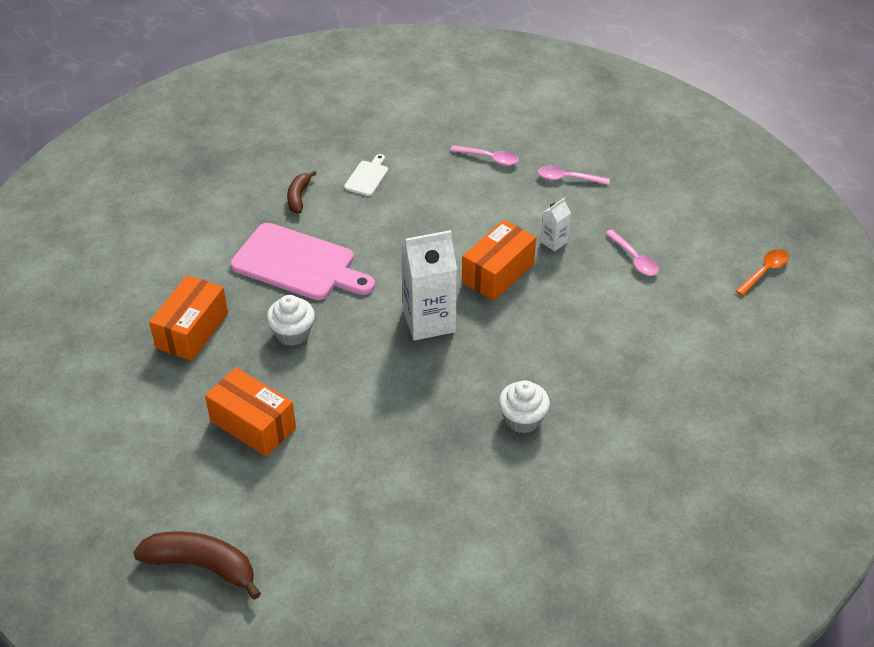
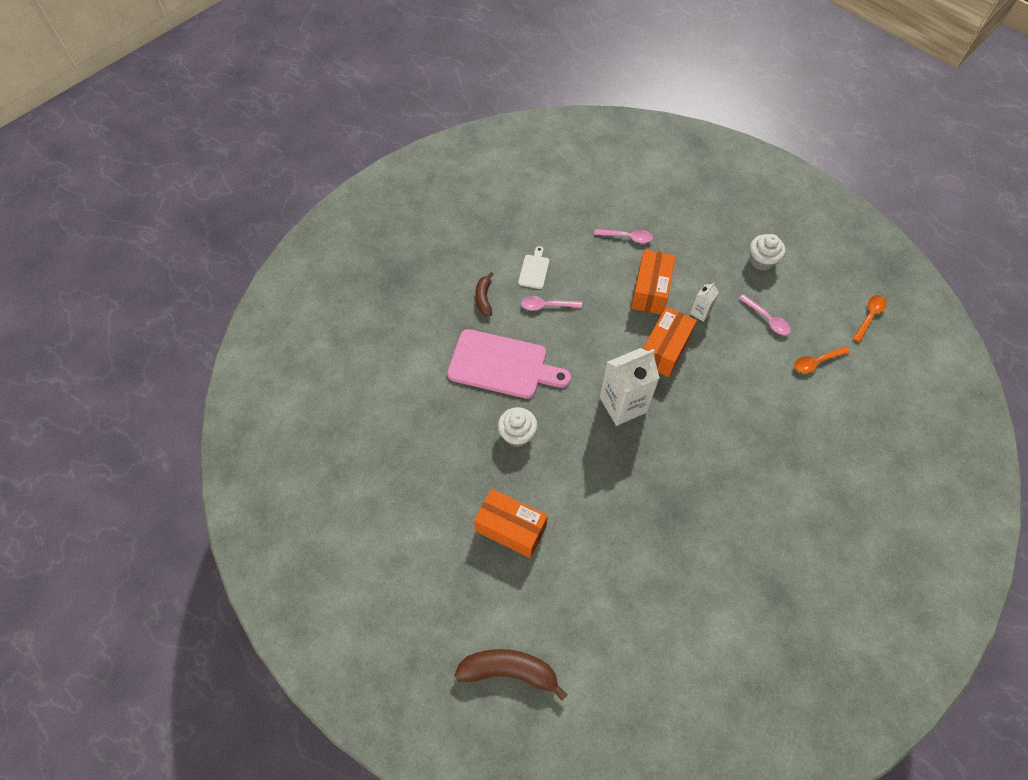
camera: 10 degrees left, 15 degrees up
orange box [149,275,228,361] -> orange box moved to [631,249,676,315]
white cupcake [499,380,550,433] -> white cupcake moved to [750,234,785,271]
pink spoon [538,165,610,185] -> pink spoon moved to [521,296,582,311]
none -> orange spoon [794,346,850,373]

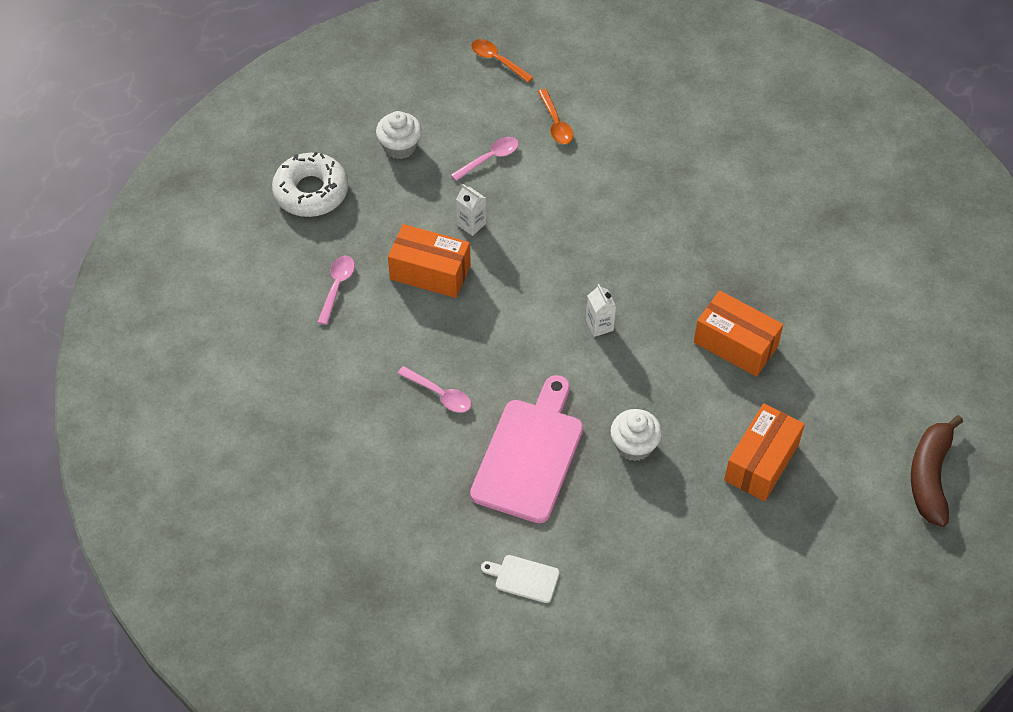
camera: 85 degrees left, 5 degrees down
brown banana [475,272,493,316] -> none
white cutting board [518,246,549,289] -> white cutting board moved to [481,555,560,603]
pink spoon [521,296,582,311] -> pink spoon turned 60 degrees counterclockwise [397,366,471,413]
white carton [600,348,660,426] -> white carton [586,284,616,337], size x0.48
orange box [643,307,697,377] -> orange box moved to [694,291,783,377]
none -> white donut [272,152,348,217]

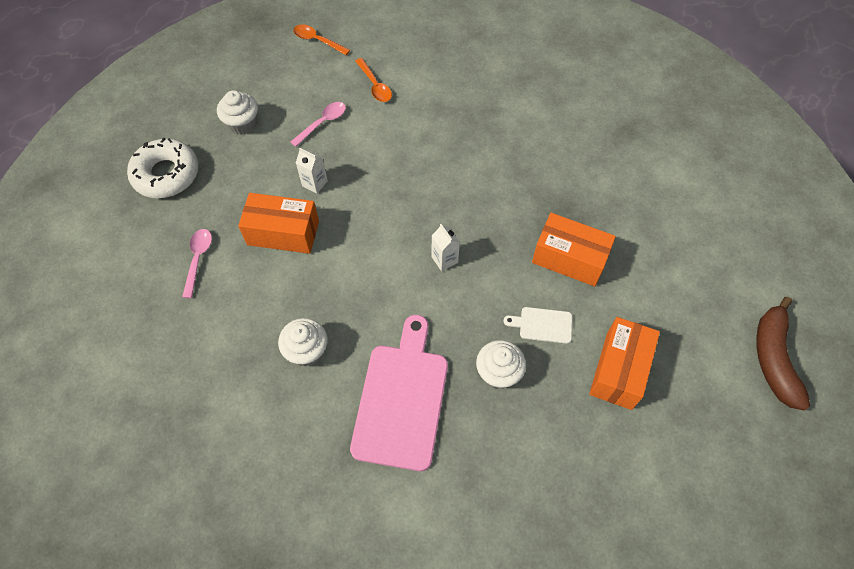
camera: 10 degrees left, 5 degrees up
pink spoon [397,366,471,413] -> white cupcake [278,318,328,366]
white cutting board [481,555,560,603] -> white cutting board moved to [504,307,572,344]

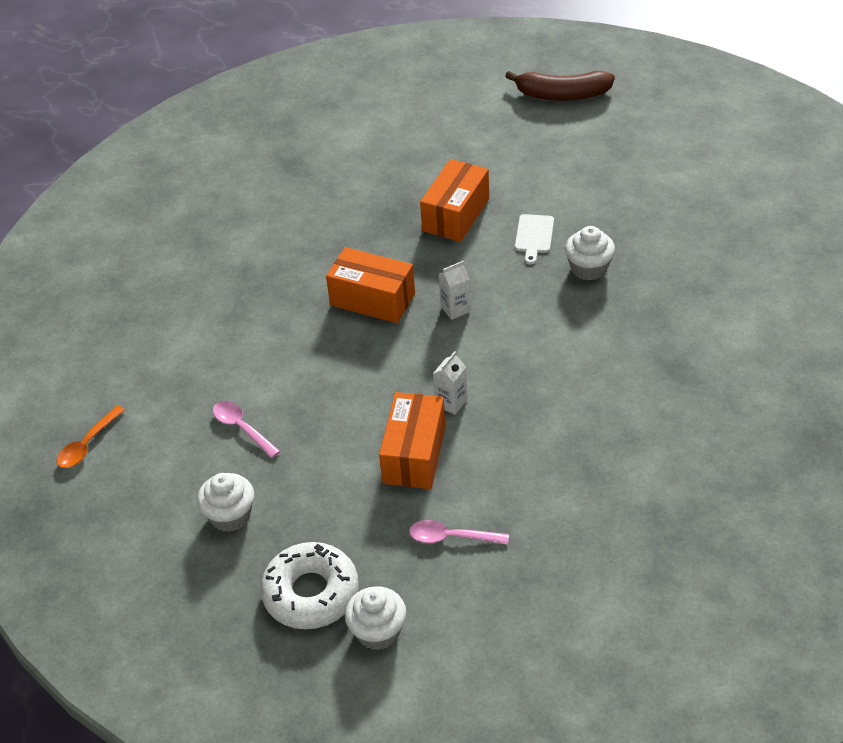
camera: 85 degrees left, 15 degrees down
white cupcake [278,318,328,366] -> white cupcake moved to [345,586,407,650]
white carton [296,147,328,194] -> white carton moved to [433,351,468,415]
pink cutting board [350,315,448,471] -> none
orange spoon [355,58,392,102] -> none
orange box [589,317,660,410] -> orange box moved to [326,247,415,323]

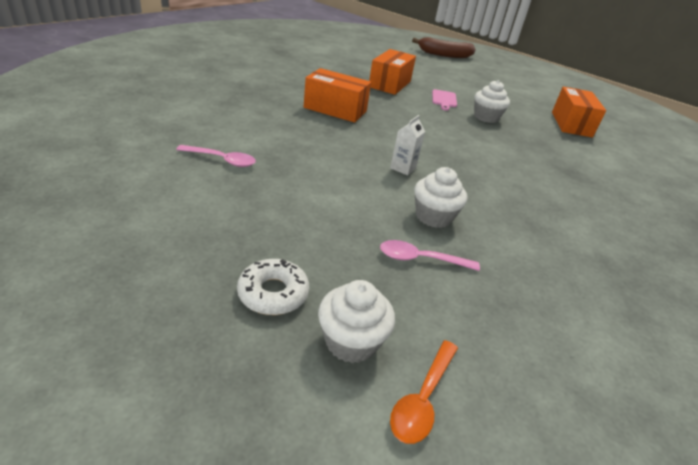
camera: 10 degrees left, 10 degrees down
orange spoon [57,405,125,468] -> orange spoon moved to [390,340,458,444]
white cupcake [197,473,254,532] -> white cupcake moved to [414,167,467,228]
pink spoon [213,401,280,458] -> pink spoon turned 150 degrees clockwise [176,145,256,167]
white donut [261,542,359,629] -> white donut [237,259,309,315], size x0.63
orange box [379,392,446,489] -> orange box moved to [552,87,606,138]
white carton [439,261,471,320] -> none
white cutting board [515,214,554,264] -> pink cutting board [432,89,457,111]

